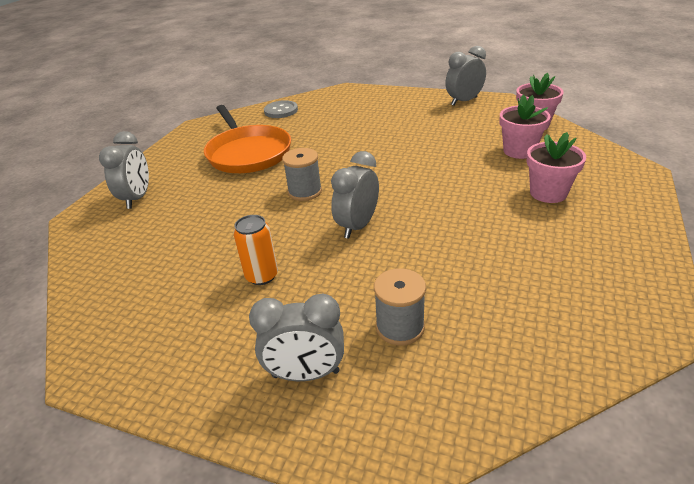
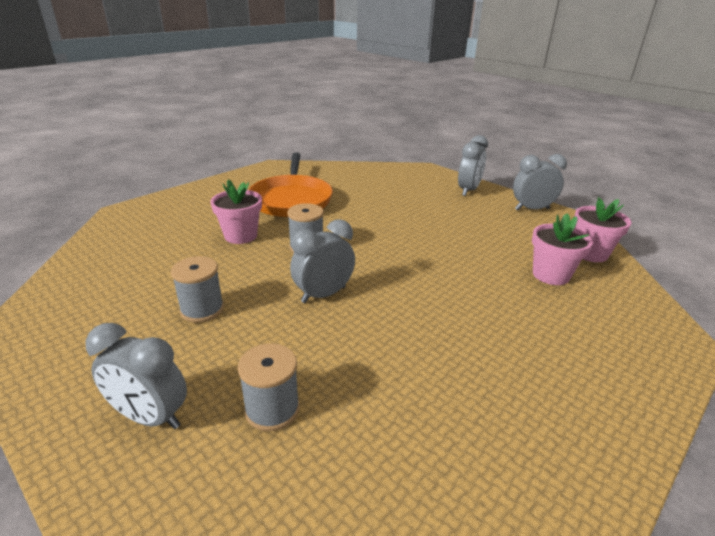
camera: 20 degrees right, 5 degrees down
grey clock [99,131,149,209] -> grey clock moved to [458,135,488,196]
orange can [233,215,278,285] -> grey spool [171,256,224,323]
grey button [264,100,298,118] -> none
pink flower pot [527,132,586,203] -> pink flower pot moved to [210,179,262,244]

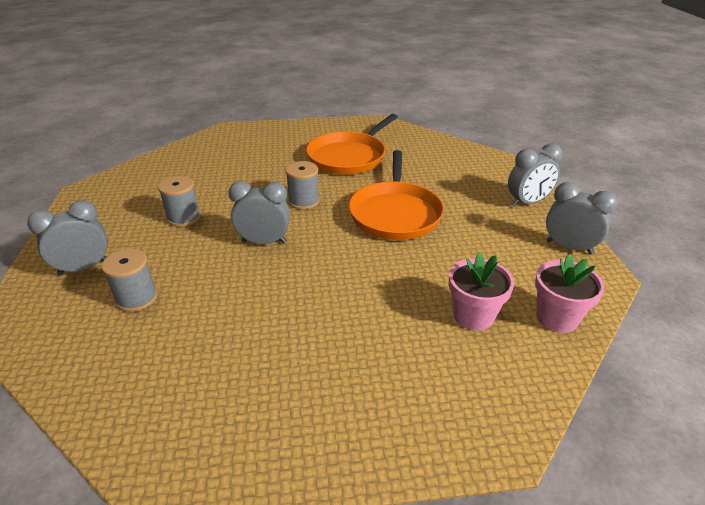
camera: 40 degrees right, 5 degrees up
grey clock [86,323,187,429] -> grey clock turned 90 degrees clockwise [27,200,108,276]
pink flower pot [210,179,262,244] -> none
none -> orange pan [349,150,444,240]

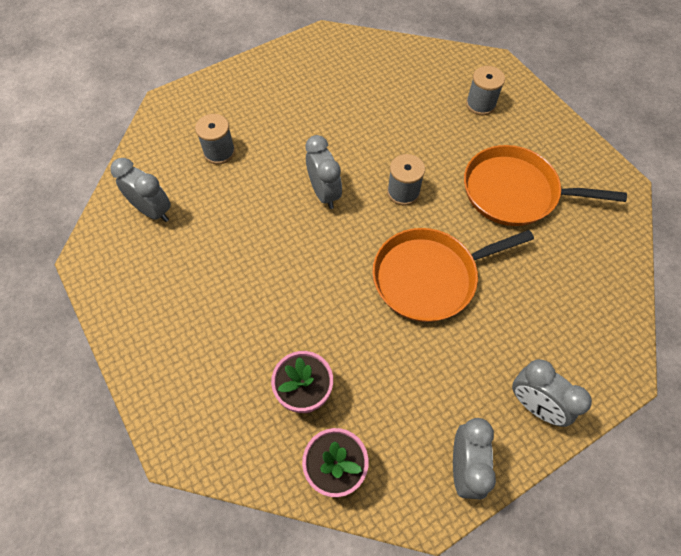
camera: 65 degrees right, 25 degrees up
grey clock [27,200,108,276] -> grey clock moved to [110,158,171,222]
grey spool [158,176,201,227] -> grey spool moved to [466,66,505,115]

